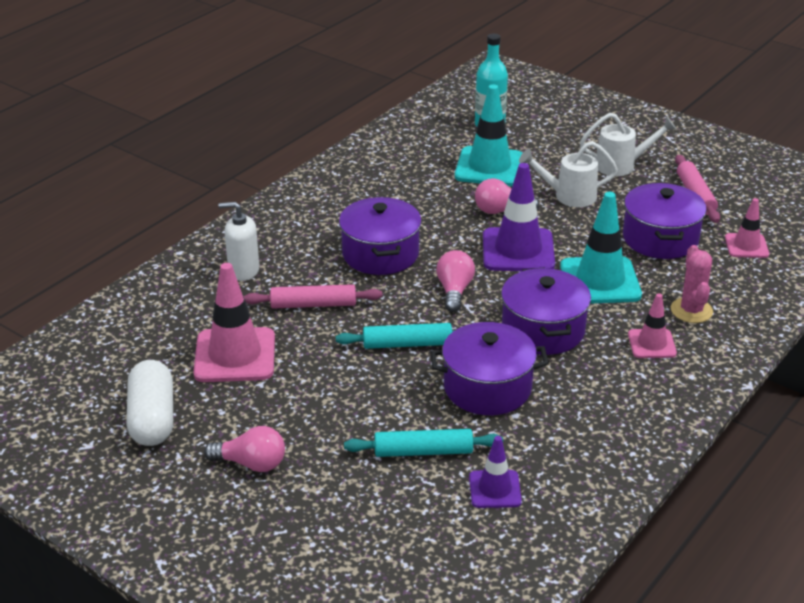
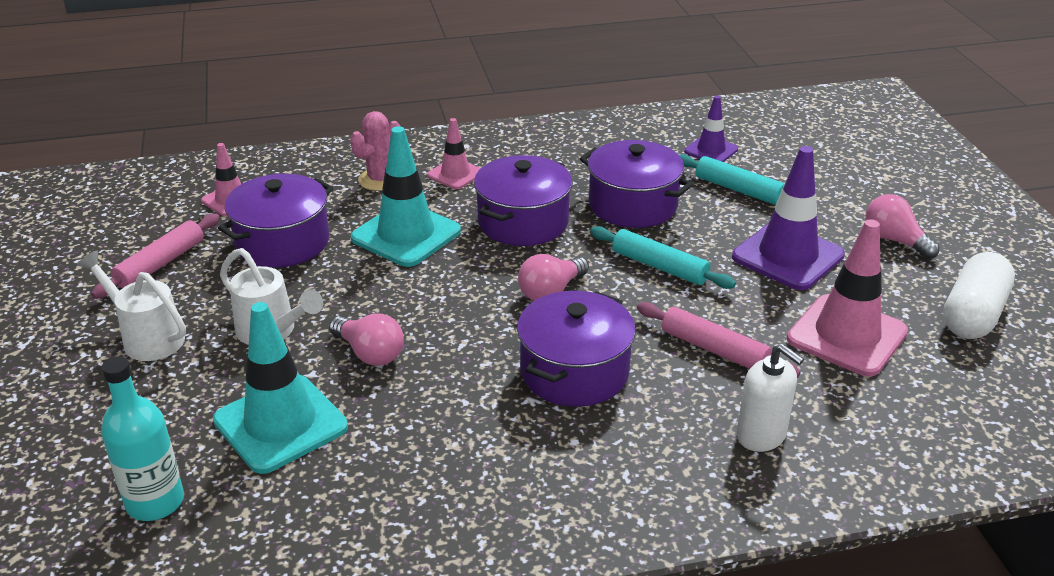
camera: 140 degrees left, 0 degrees up
purple traffic cone [483,163,555,271] -> purple traffic cone moved to [732,146,845,290]

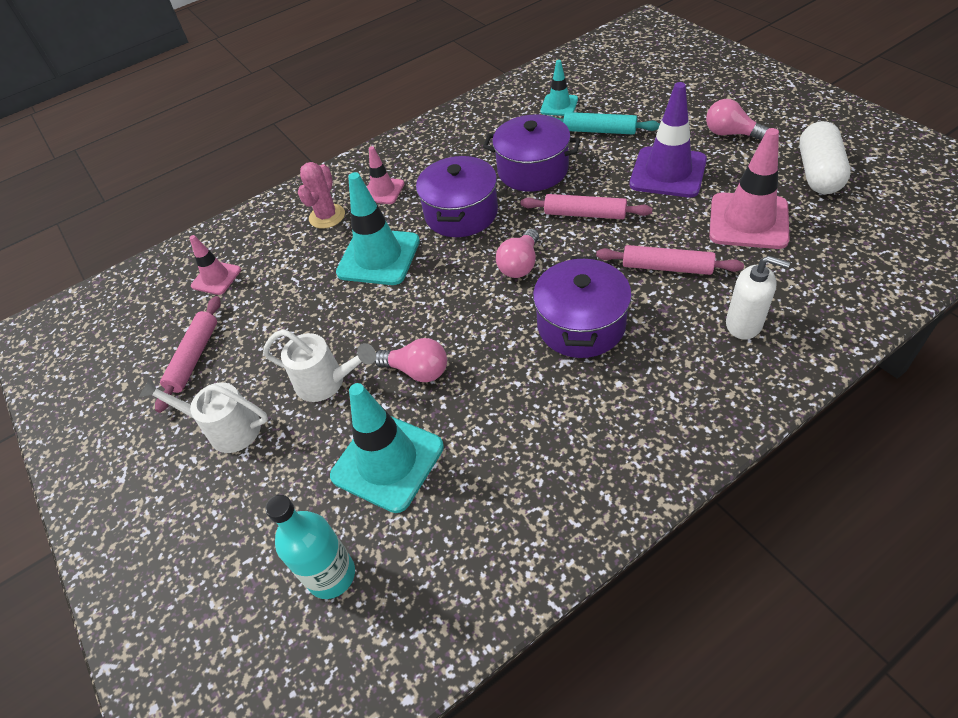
camera: 15 degrees left, 15 degrees up
purple pot [218,174,333,268] -> none
turquoise rolling pin [590,226,736,289] -> pink rolling pin [521,194,653,219]
purple traffic cone [684,96,738,162] -> turquoise traffic cone [540,60,578,116]

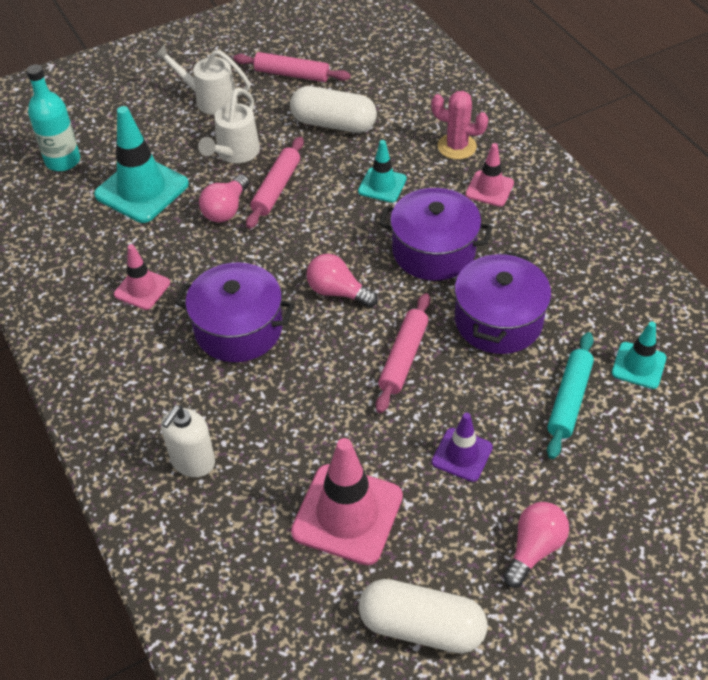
camera: 90 degrees right, 0 degrees up
white watering can [139,378,268,453] -> white watering can turned 90 degrees counterclockwise [154,44,251,115]
pink traffic cone [189,235,241,295] -> pink traffic cone moved to [114,244,170,310]
turquoise traffic cone [336,172,420,285] -> turquoise traffic cone [358,140,407,203], size x0.56
pink rolling pin [596,245,744,275] -> pink rolling pin moved to [246,137,304,229]
purple traffic cone [629,82,707,197] -> purple traffic cone [432,413,493,482], size x0.56
none -> white capsule [290,86,377,133]

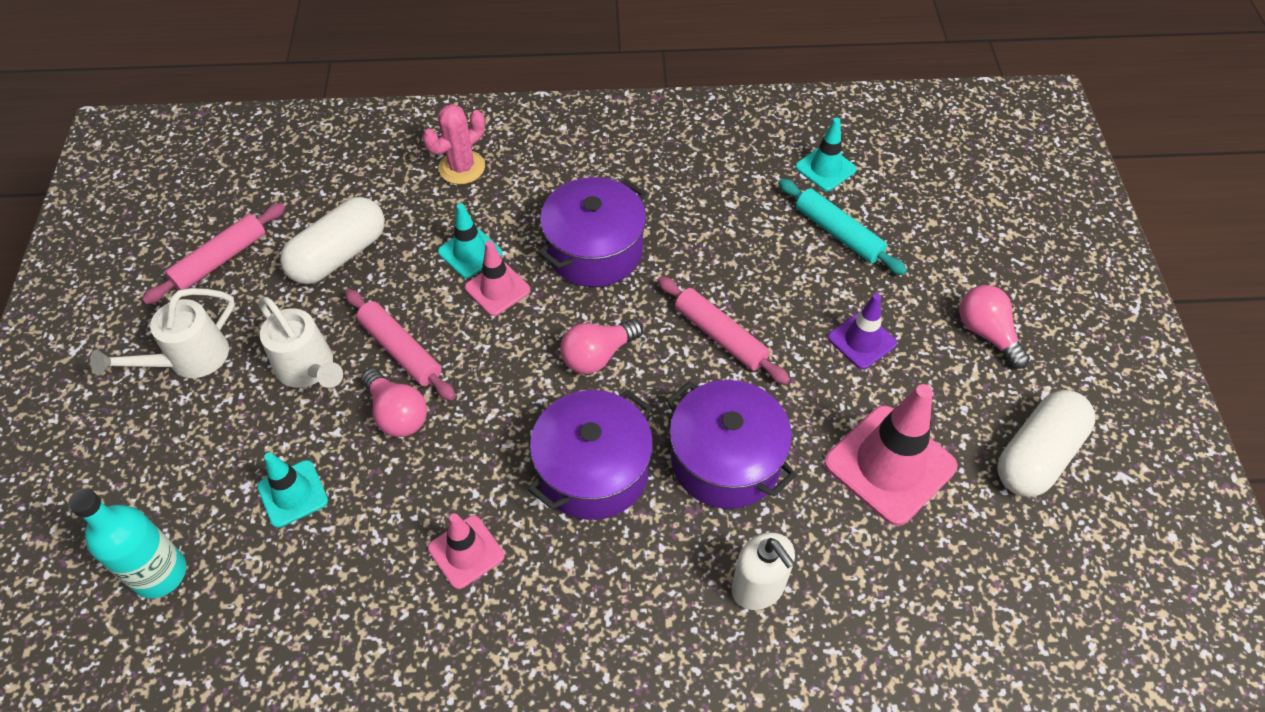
camera: 65 degrees left, 5 degrees up
turquoise traffic cone [94,106,189,223] -> turquoise traffic cone [257,452,328,528], size x0.56
purple pot [455,251,551,354] -> purple pot moved to [667,380,797,509]
pink traffic cone [465,143,514,207] -> pink traffic cone moved to [465,241,530,316]

